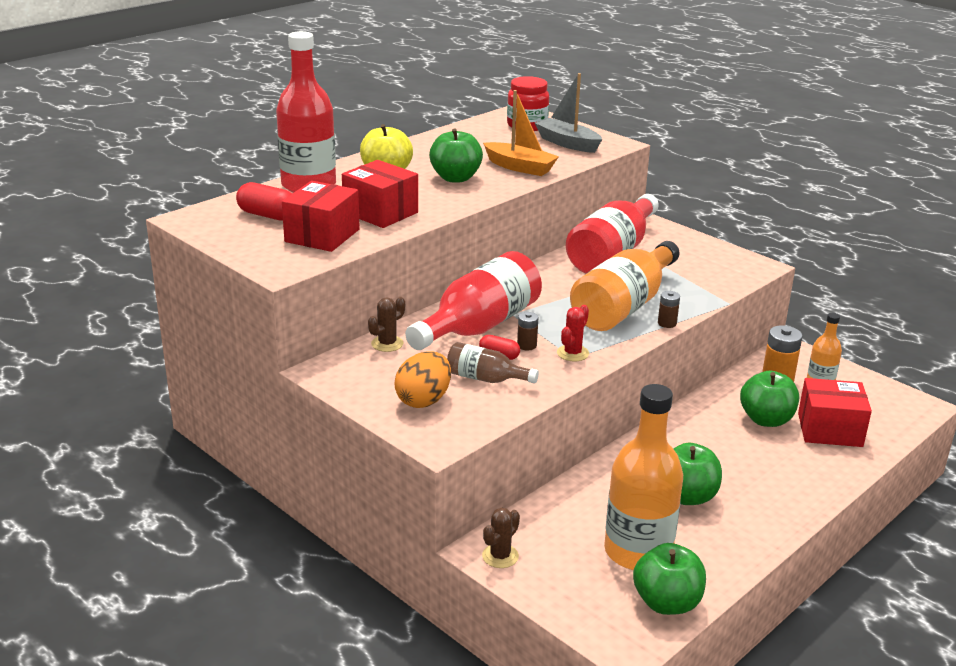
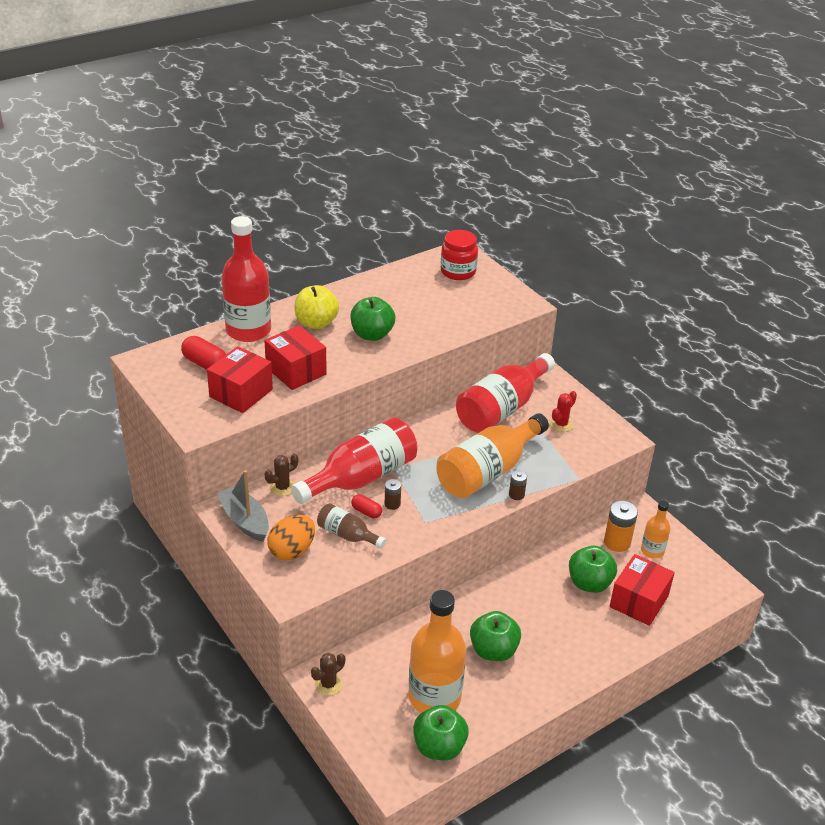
camera: 10 degrees right, 10 degrees up
orange boat [483,90,559,176] -> none
grey boat [535,73,602,153] -> grey boat moved to [217,470,269,542]
red cactus [557,305,589,361] -> red cactus moved to [550,391,577,432]
red box [798,378,872,447] -> red box turned 75 degrees counterclockwise [610,554,675,626]

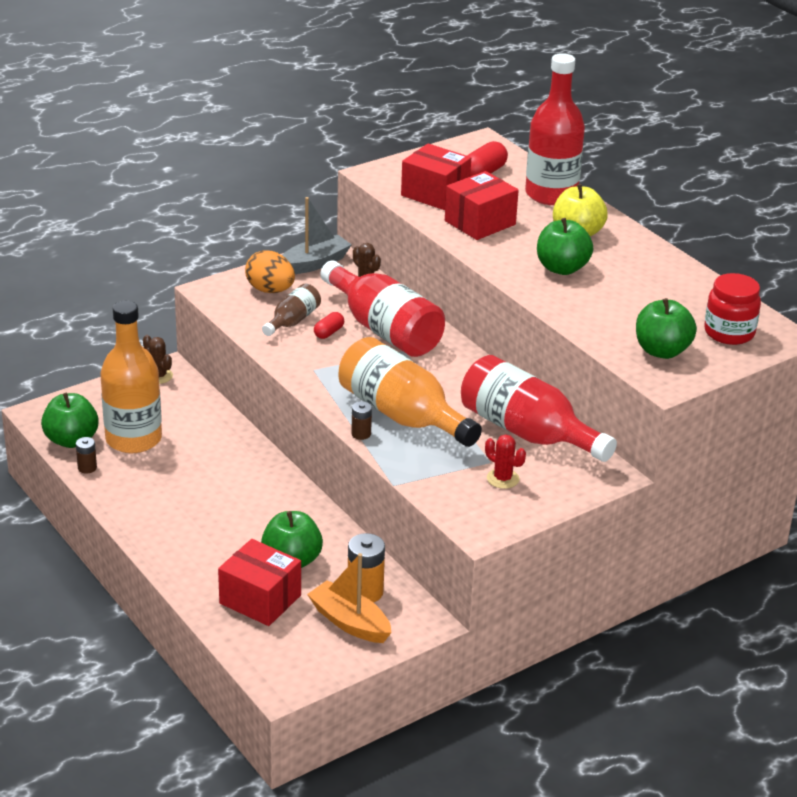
camera: 90 degrees right, 5 degrees down
brown battery [385,479,401,510] -> brown battery moved to [76,437,97,474]
green apple [470,611,521,661] -> green apple moved to [636,298,697,359]
orange bottle [641,500,670,559] -> orange boat [307,553,391,643]

